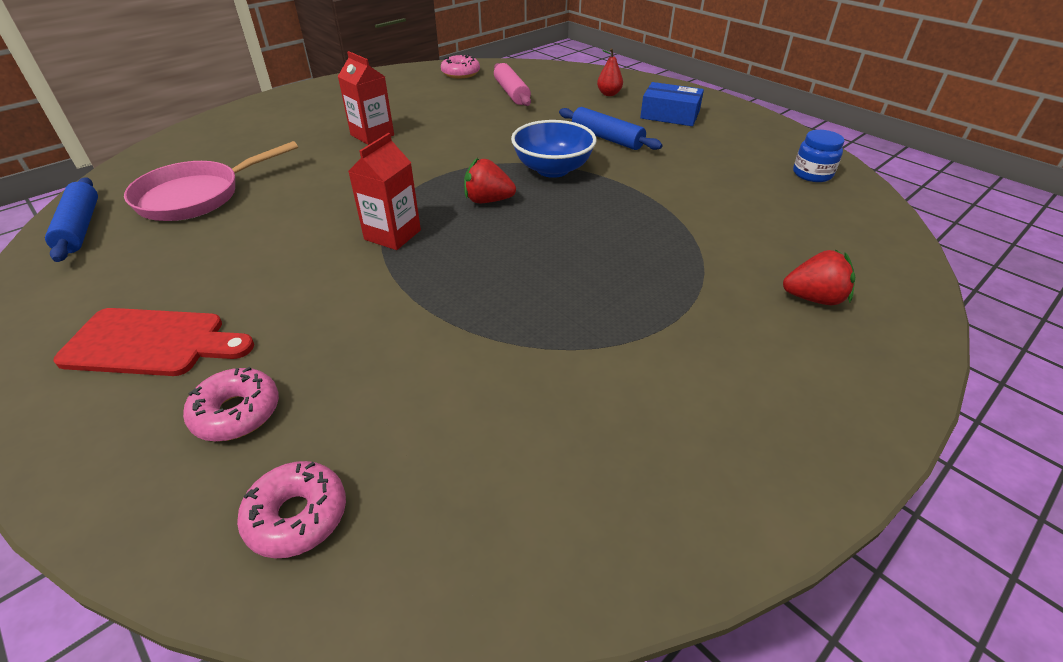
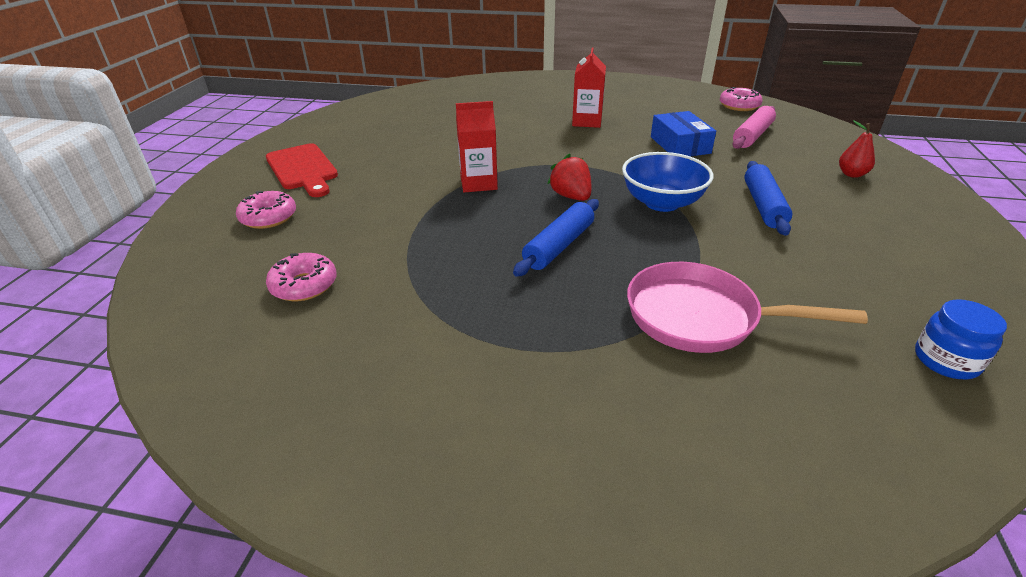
camera: 55 degrees right, 5 degrees down
blue rolling pin [45,178,98,262] -> blue rolling pin moved to [513,199,599,277]
pink pan [124,141,298,221] -> pink pan moved to [627,262,868,353]
pink donut [237,461,346,558] -> pink donut moved to [266,253,337,301]
blue box [640,82,704,126] -> blue box moved to [651,111,716,156]
red strawberry [783,250,855,305] -> none

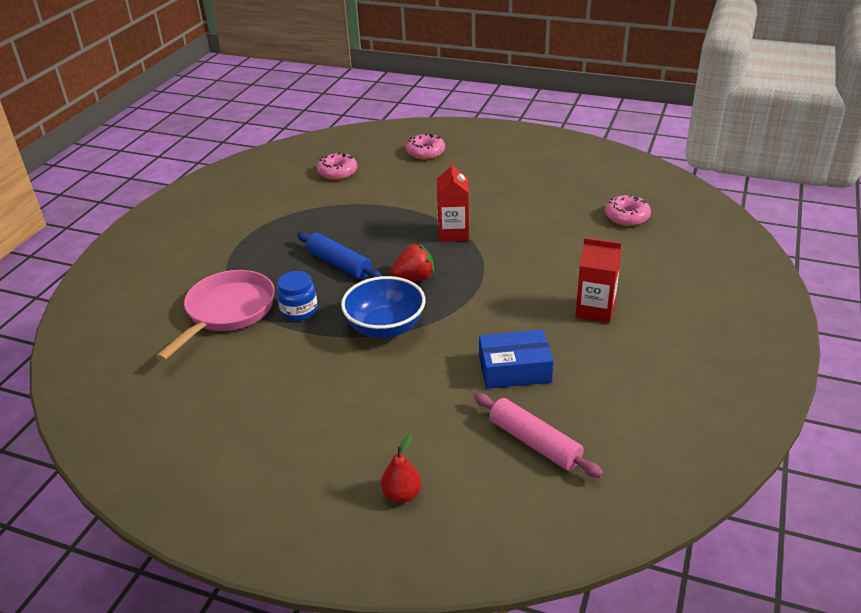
camera: 100 degrees right, 0 degrees up
red cutting board [266,143,338,197] -> none
pink donut [720,87,763,111] -> pink donut moved to [605,195,651,226]
blue rolling pin [744,161,792,236] -> none
blue jar [915,299,1007,379] -> blue jar moved to [277,271,318,321]

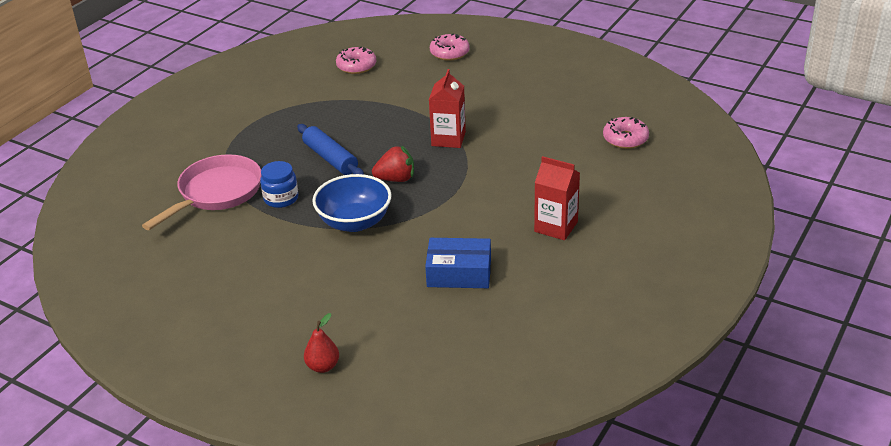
camera: 10 degrees right, 0 degrees up
pink rolling pin [474,393,604,478] -> none

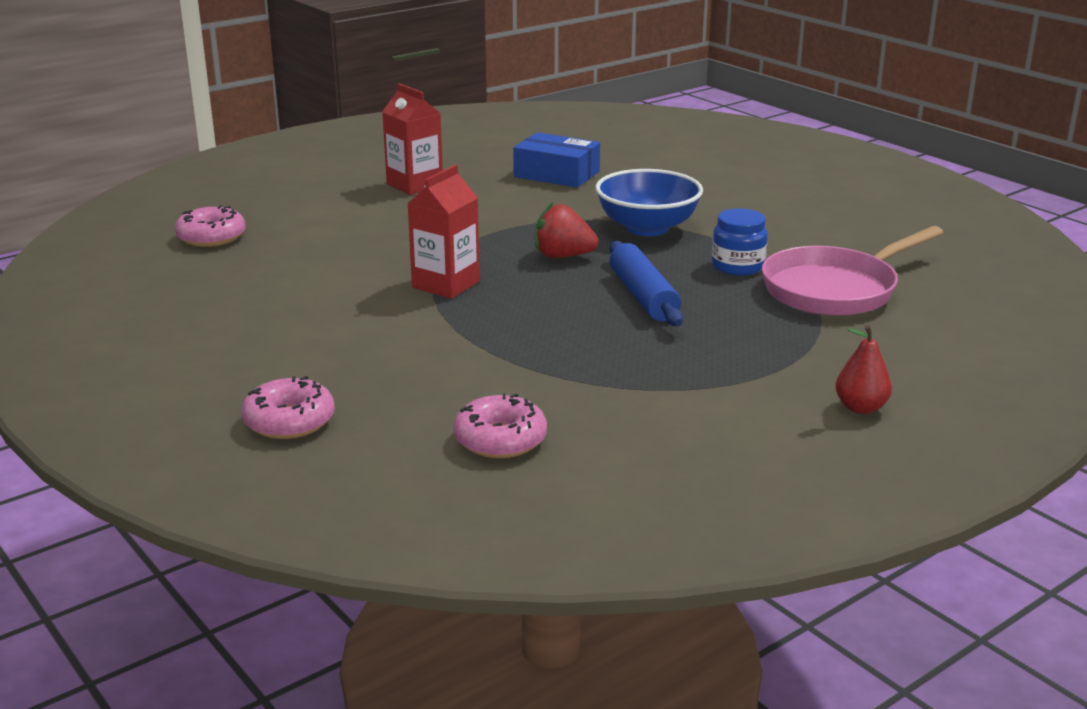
camera: 160 degrees left, 10 degrees down
red pear [304,313,339,373] -> red pear moved to [835,325,892,414]

